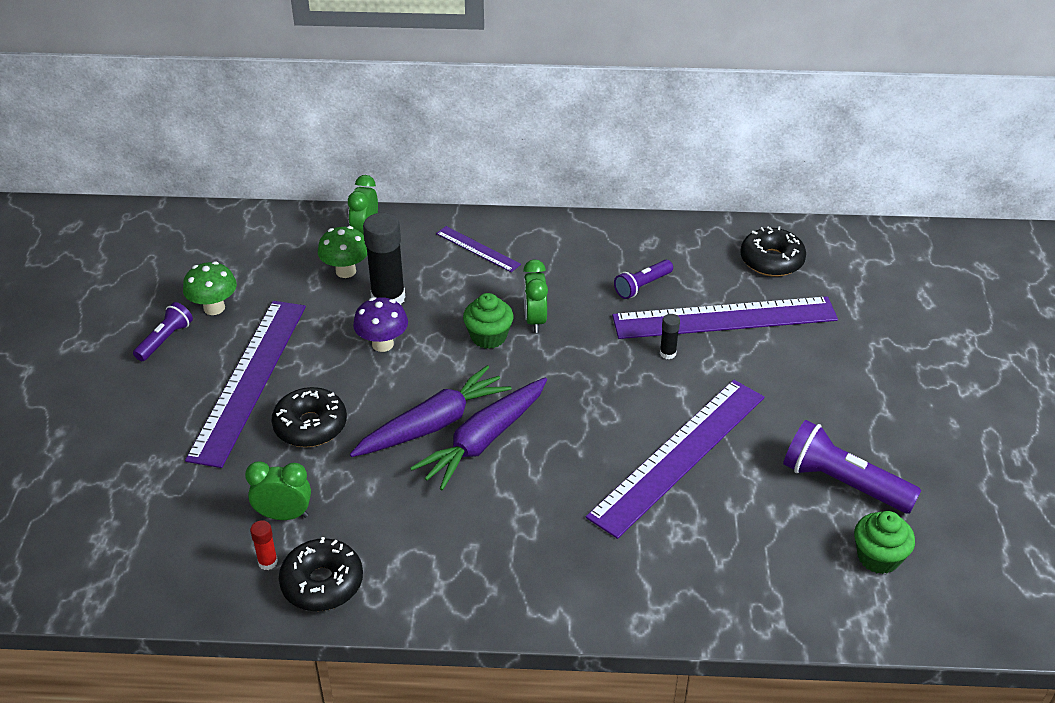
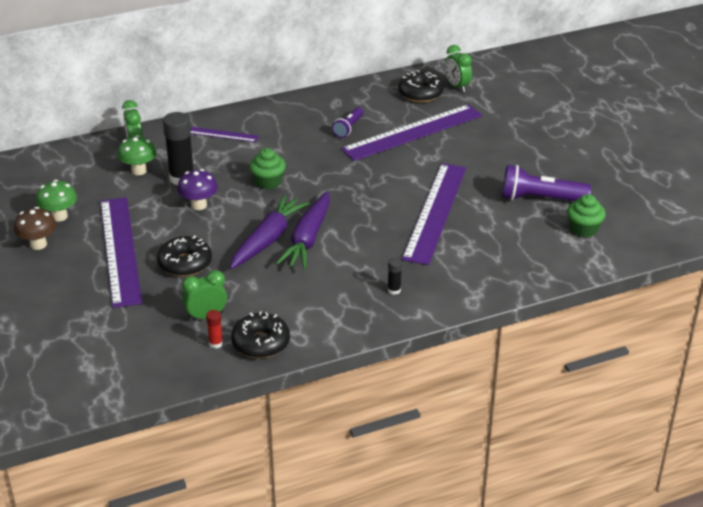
camera: 25 degrees left, 5 degrees down
purple flashlight [133,302,193,361] -> brown mushroom [14,207,57,250]
green clock [523,259,548,333] -> green clock moved to [445,45,472,92]
black glue stick [660,314,680,359] -> black glue stick moved to [388,258,402,295]

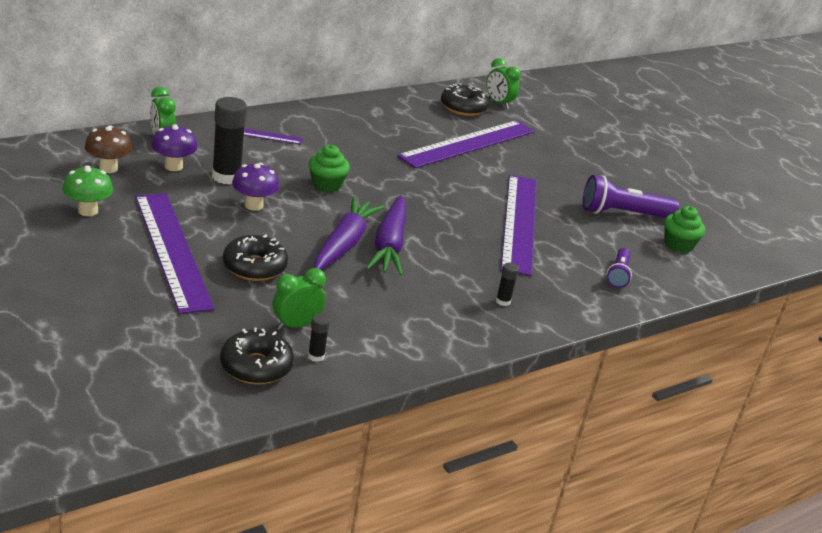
camera: 15 degrees left, 5 degrees down
brown mushroom [14,207,57,250] -> brown mushroom moved to [85,125,132,173]
green mushroom [118,135,157,175] -> purple mushroom [151,124,197,171]
red glue stick [206,310,223,348] -> black glue stick [308,314,330,362]
black donut [231,312,290,358] -> black donut moved to [220,328,294,385]
purple flashlight [332,107,364,138] -> purple flashlight moved to [607,248,632,288]

